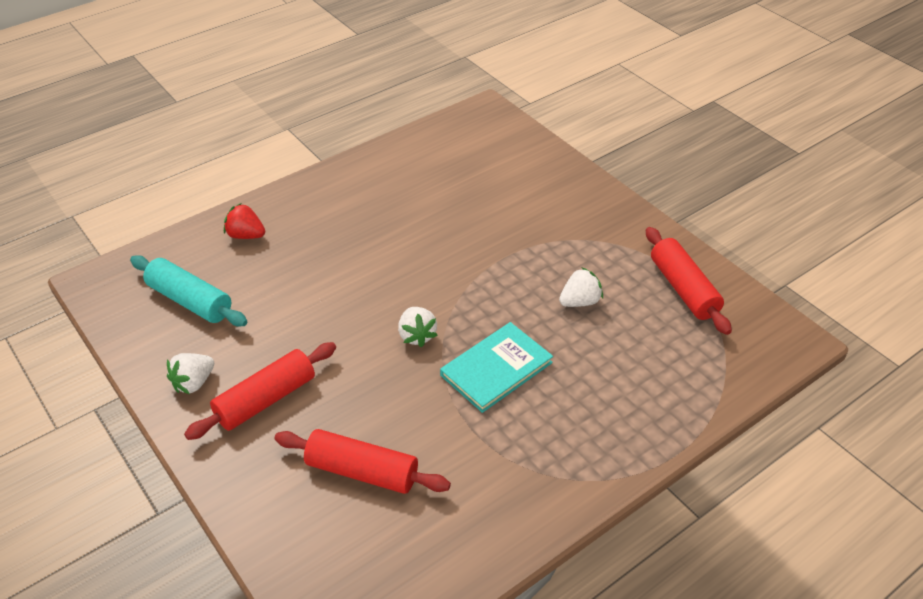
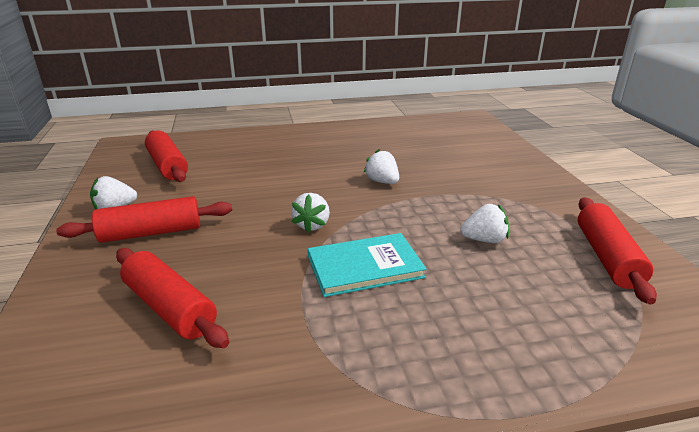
camera: 25 degrees right, 15 degrees down
turquoise rolling pin [130,255,247,326] -> red rolling pin [145,130,188,182]
red strawberry [224,203,265,239] -> none
none -> white strawberry [364,149,399,184]

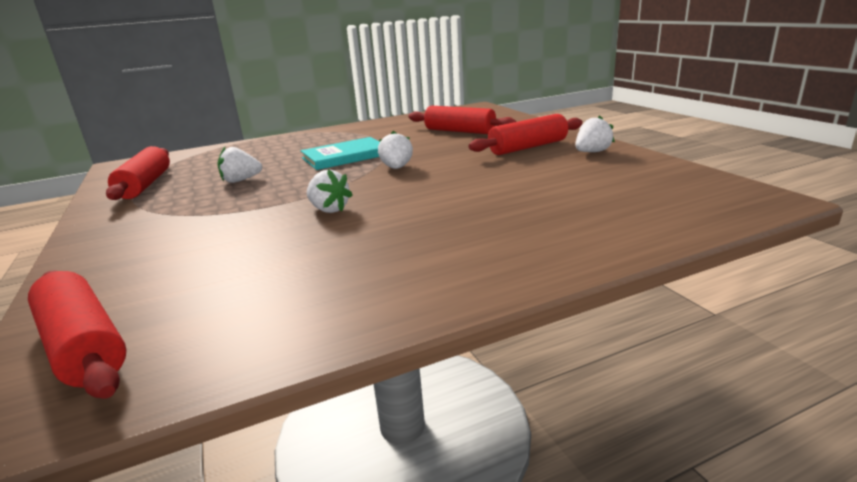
camera: 170 degrees right, 5 degrees down
red rolling pin [145,130,188,182] -> red rolling pin moved to [28,270,127,399]

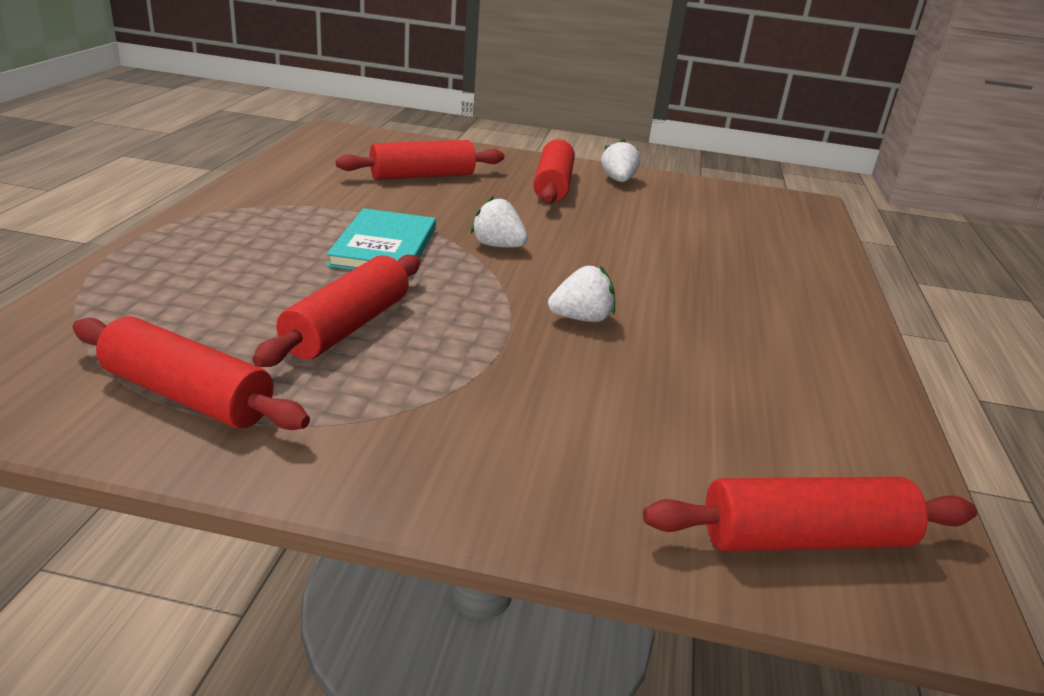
camera: 60 degrees left, 5 degrees up
white strawberry [218,147,262,183] -> red rolling pin [252,254,420,367]

